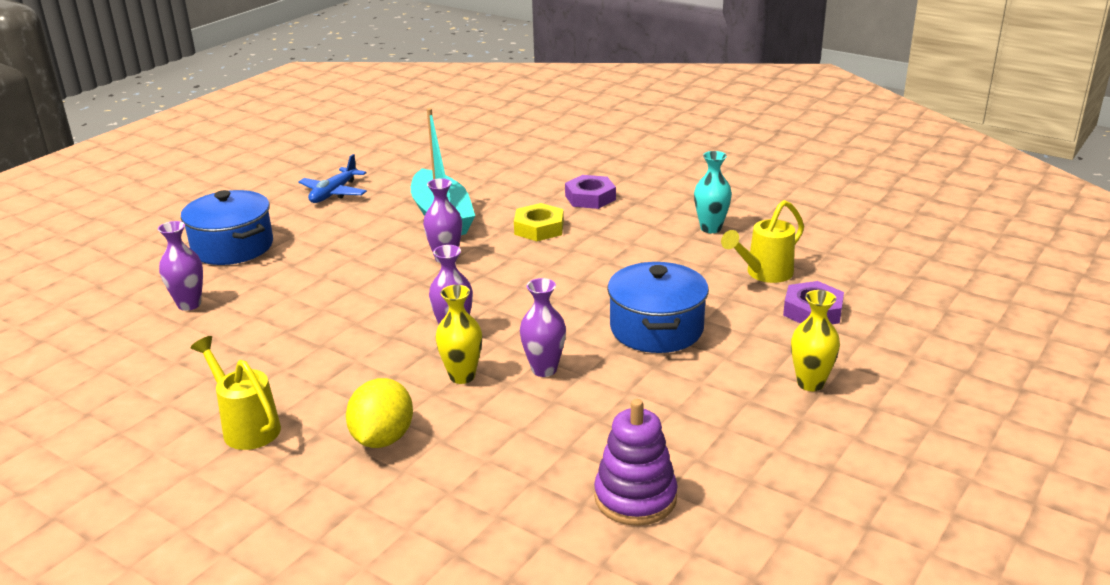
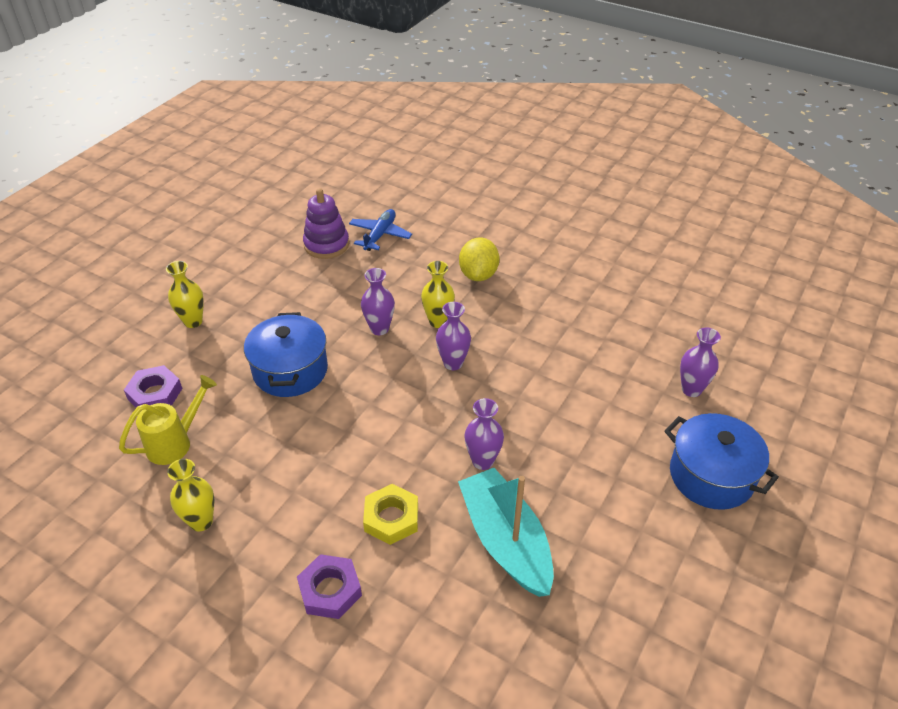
camera: 175 degrees right, 15 degrees up
yellow watering can [190,336,281,450] -> none
blue plane [298,154,367,203] -> blue plane moved to [349,209,412,251]
turquoise vase [694,151,732,233] -> yellow vase [167,459,215,531]

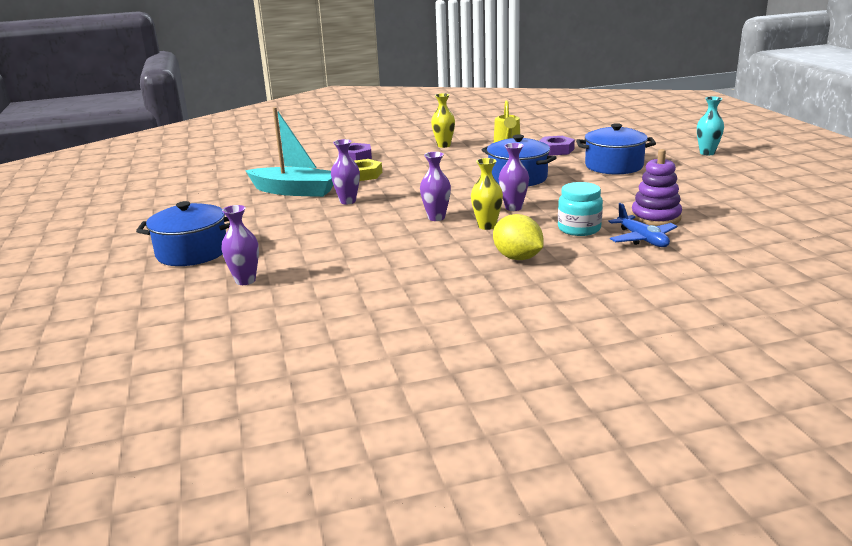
camera: 135 degrees right, 20 degrees down
yellow vase [166,261,204,328] -> blue pot [576,123,656,175]
none -> turquoise jar [558,182,603,236]
none -> turquoise vase [697,97,724,155]

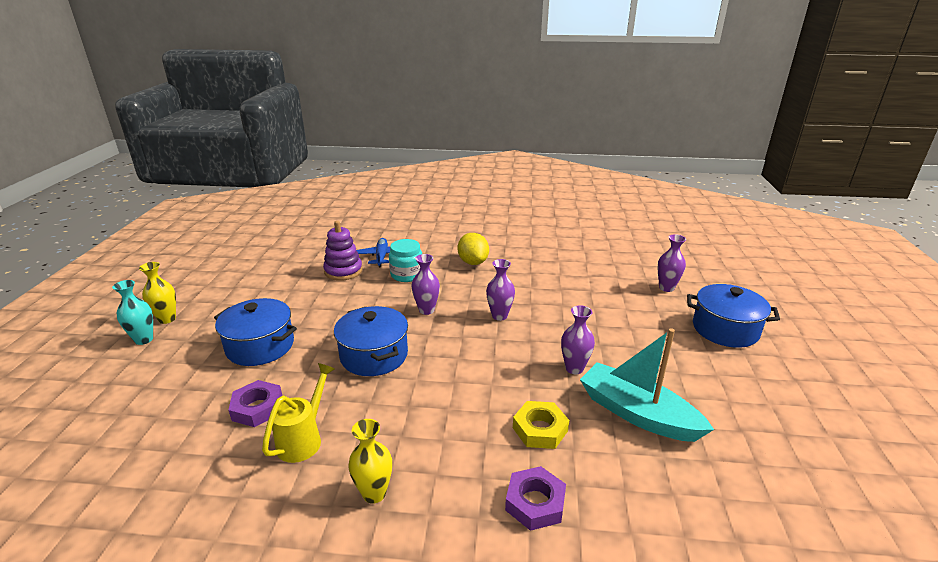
camera: 160 degrees left, 5 degrees up
yellow vase [471,158,503,230] -> yellow vase moved to [139,262,176,324]

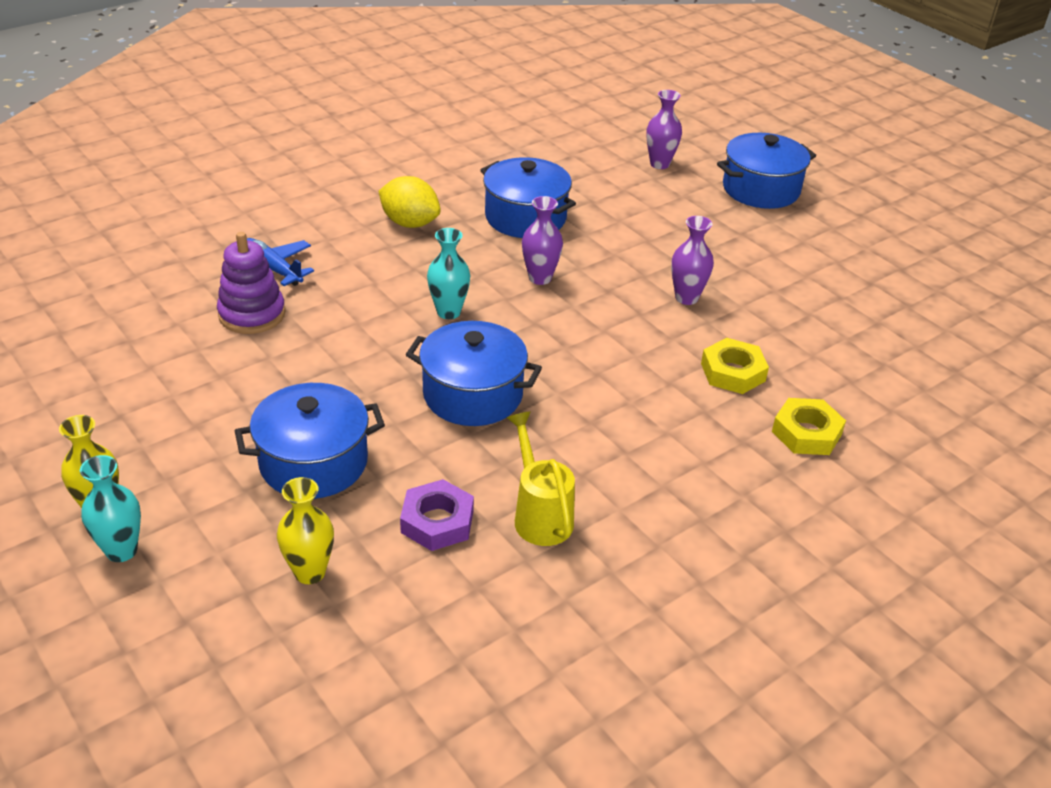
camera: 45 degrees left, 10 degrees up
yellow vase [348,419,392,504] -> yellow vase moved to [277,477,334,584]
turquoise jar [389,239,422,282] -> none
purple vase [411,254,440,315] -> turquoise vase [427,228,470,319]
purple nut [505,466,566,531] -> yellow nut [772,398,846,455]
turquoise boat [580,329,714,442] -> none
none -> blue pot [481,157,576,238]

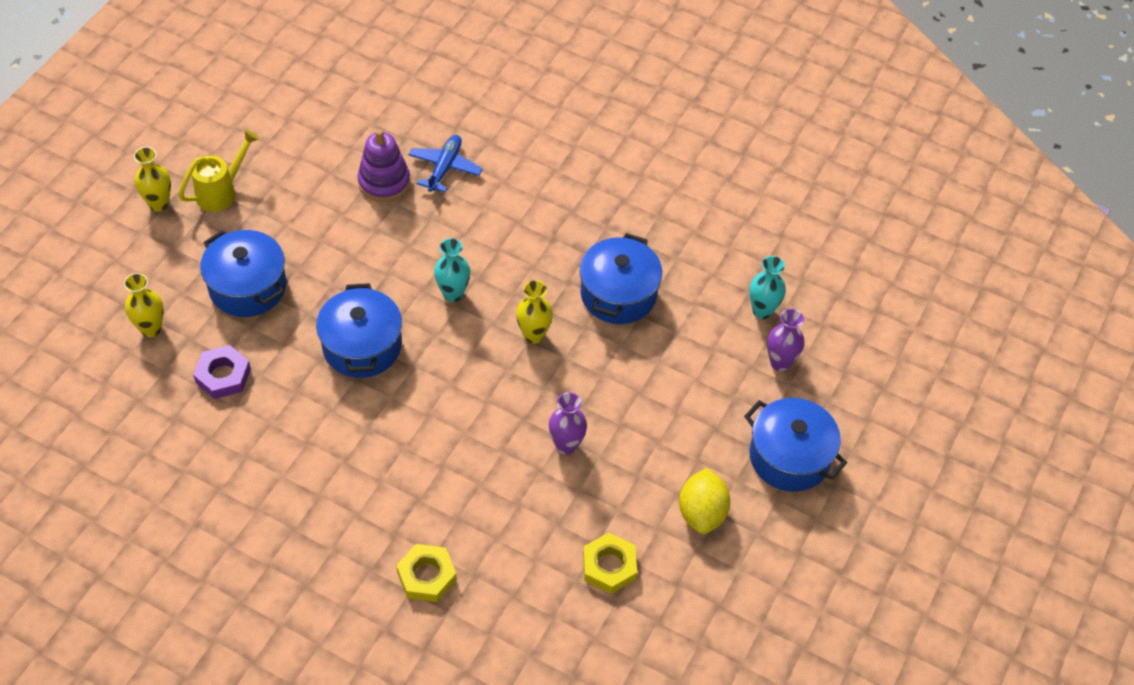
camera: 65 degrees right, 15 degrees up
turquoise vase [80,455,141,562] -> turquoise vase moved to [749,256,786,319]
yellow lemon [379,176,441,228] -> yellow lemon moved to [679,468,731,534]
yellow watering can [507,412,575,546] -> yellow watering can moved to [179,130,259,212]
purple vase [522,196,563,285] -> yellow vase [516,280,553,344]
yellow nut [701,338,769,394] -> yellow nut moved to [583,532,637,594]

